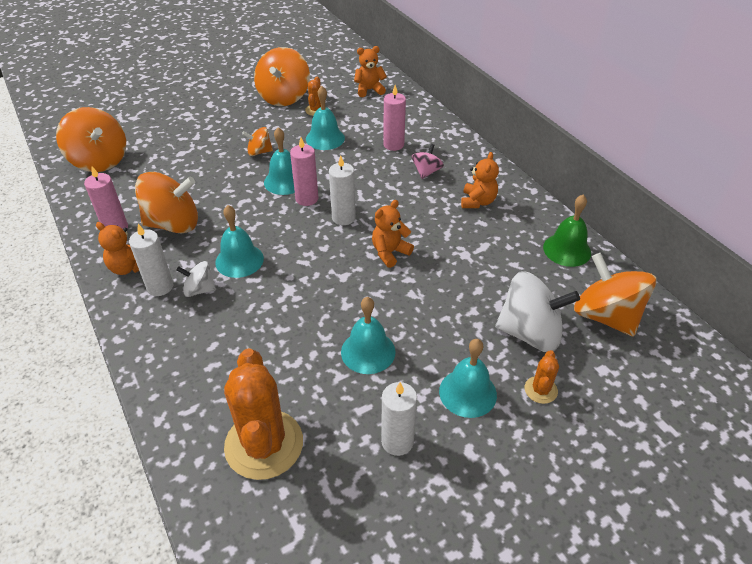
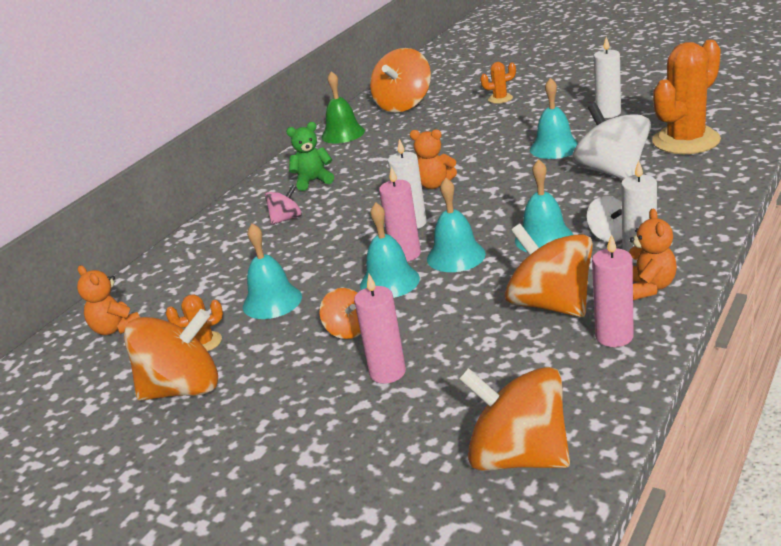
camera: 115 degrees left, 15 degrees down
orange spinning top [56,107,126,172] -> orange spinning top turned 75 degrees counterclockwise [459,367,570,471]
pink candle [383,85,406,151] -> pink candle moved to [354,274,406,384]
pink spinning top [411,144,444,179] -> pink spinning top turned 150 degrees clockwise [265,185,302,225]
turquoise bell [439,339,497,418] -> turquoise bell moved to [427,178,486,272]
orange teddy bear [461,152,499,208] -> green teddy bear [286,122,334,191]
white spinning top [495,271,580,352] -> white spinning top moved to [572,103,651,179]

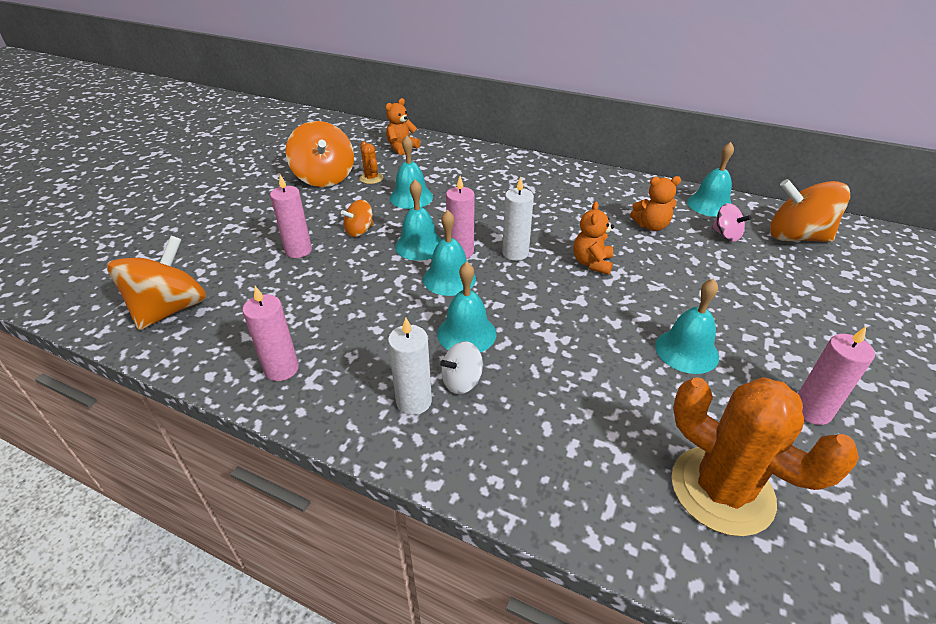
camera: 80 degrees right, 10 degrees up
pink spinning top [265,185,302,225] -> pink spinning top moved to [712,203,752,242]
green teddy bear [286,122,334,191] -> none
green bell [322,71,365,144] -> turquoise bell [687,142,734,217]
orange cactus [480,62,516,104] -> none
orange spinning top [505,224,593,317] -> none
white spinning top [572,103,651,179] -> none
white candle [594,37,621,118] -> pink candle [798,327,875,425]
orange teddy bear [629,209,677,300] -> orange teddy bear moved to [630,176,681,231]

